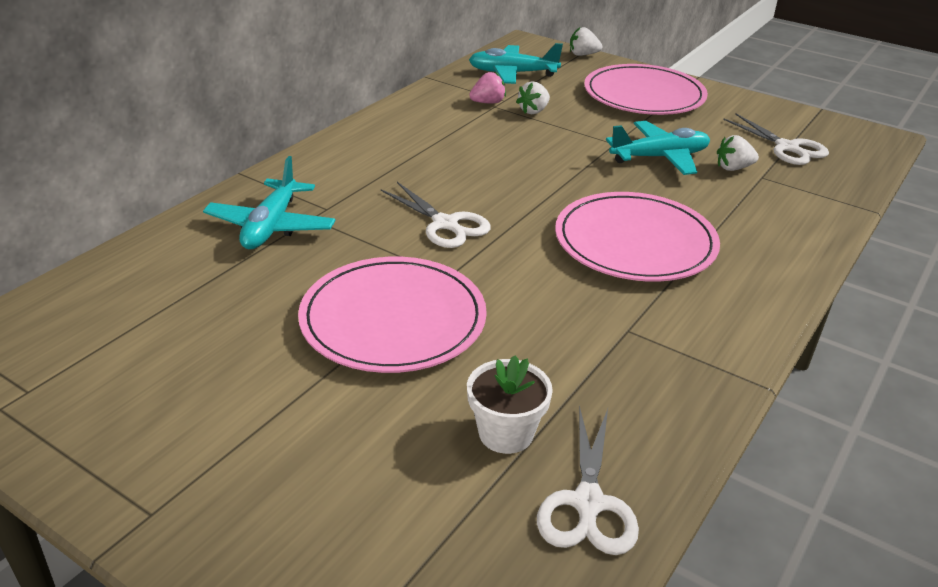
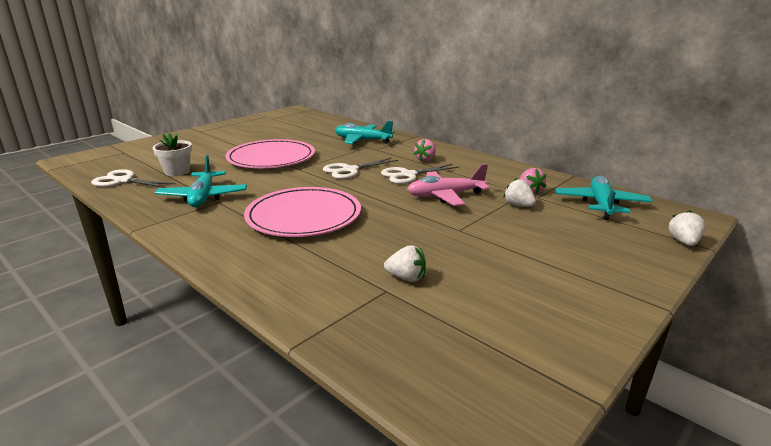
camera: 100 degrees right, 10 degrees down
pink plate [584,64,708,115] -> none
turquoise plane [606,121,710,175] -> turquoise plane moved to [155,155,247,207]
white strawberry [717,135,759,171] -> white strawberry turned 105 degrees clockwise [384,245,426,282]
white scissors [723,113,829,165] -> white scissors moved to [381,164,459,184]
none -> pink plane [407,164,490,206]
none -> pink strawberry [414,139,436,161]

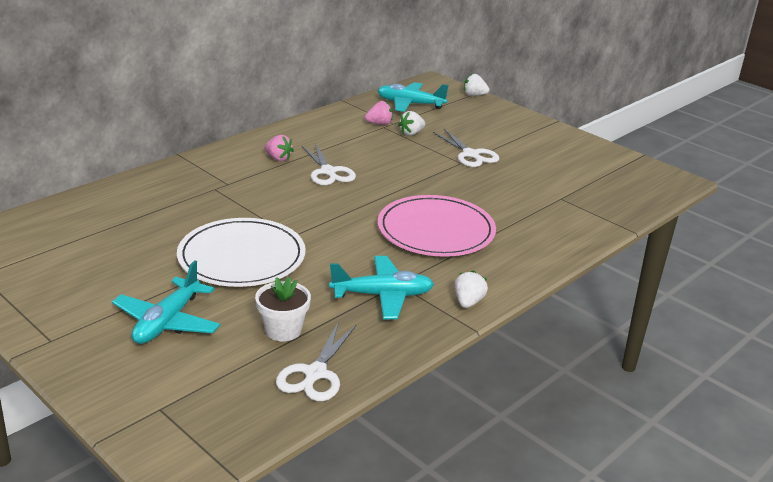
camera: 90 degrees left, 5 degrees up
pink plate [225,139,315,168] -> white plate [177,218,306,287]
white scissors [323,157,398,179] -> white scissors moved to [433,129,499,167]
turquoise plane [335,121,394,144] -> turquoise plane moved to [112,260,220,344]
white strawberry [384,245,426,282] -> white strawberry moved to [455,270,488,308]
pink plane [407,164,490,206] -> none

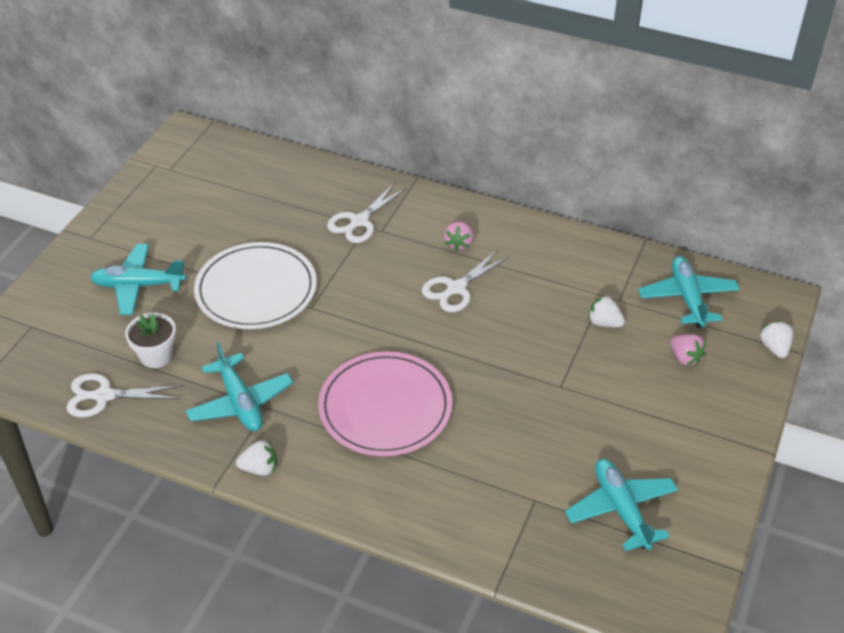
camera: 70 degrees right, 15 degrees up
pink strawberry [365,101,393,125] -> pink strawberry moved to [670,334,706,366]
white scissors [433,129,499,167] -> white scissors moved to [327,183,406,243]
none -> turquoise plane [565,459,678,551]

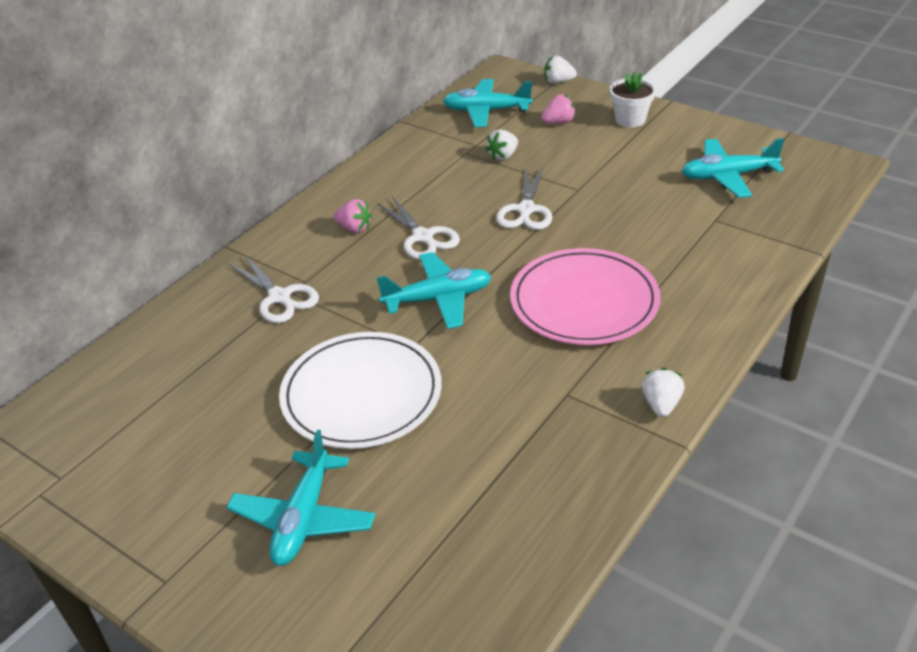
camera: 75 degrees left, 5 degrees down
white scissors [67,373,182,417] -> white scissors moved to [496,167,552,230]
white flower pot [125,313,176,368] -> white flower pot moved to [609,72,656,128]
turquoise plane [186,342,293,431] -> turquoise plane moved to [376,252,492,329]

